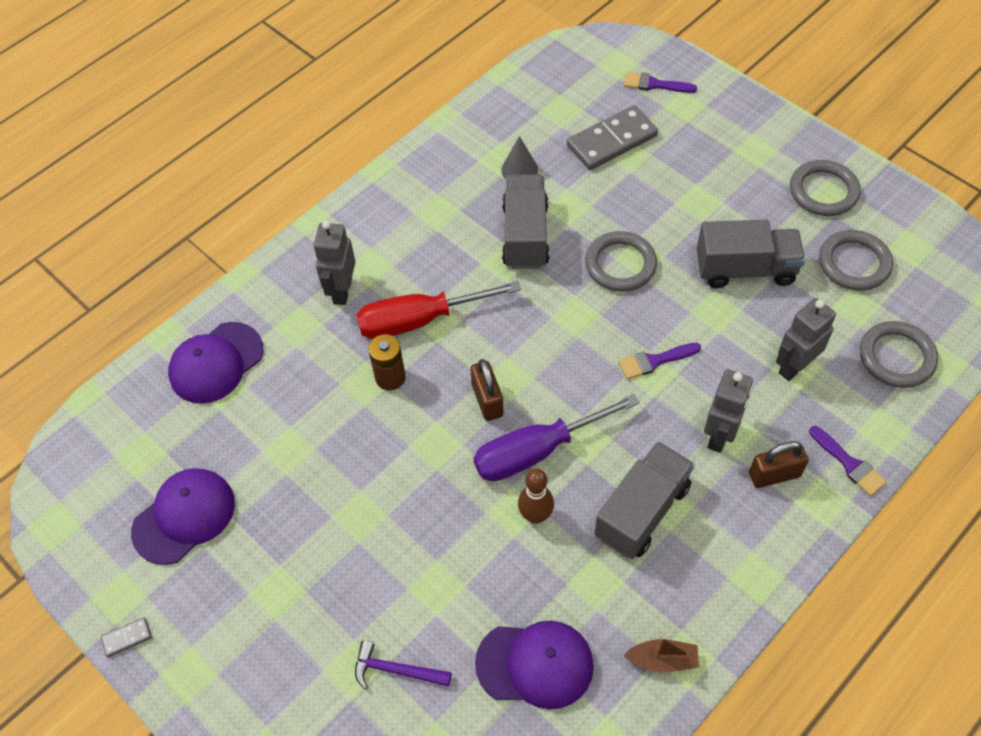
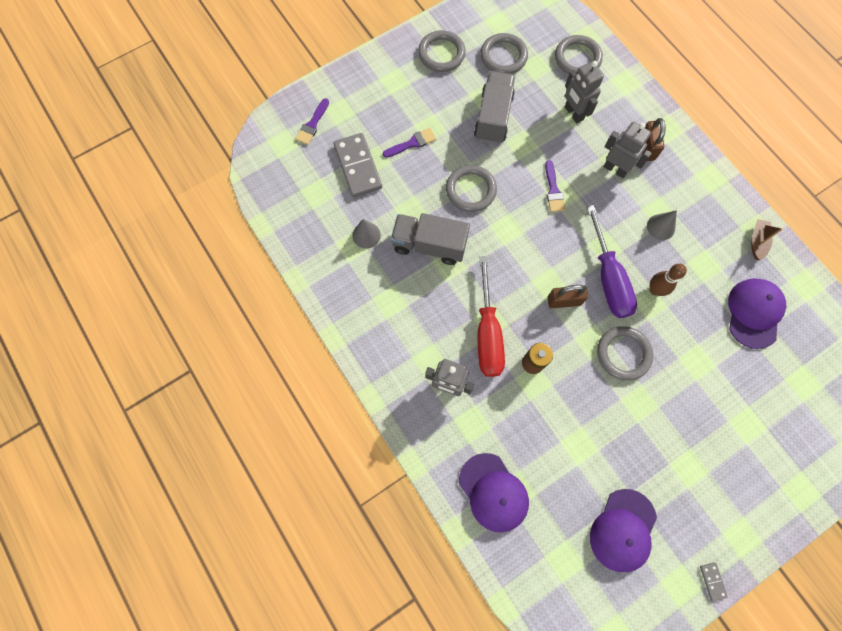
camera: 80 degrees left, 15 degrees up
purple cap [131,468,235,565] -> purple cap turned 120 degrees counterclockwise [590,489,657,572]
purple hammer [355,640,452,689] -> none
grey truck [595,442,695,559] -> grey cone [647,210,677,240]
purple brush [809,426,887,496] -> purple brush moved to [383,128,436,158]
none -> grey ring [597,326,653,381]

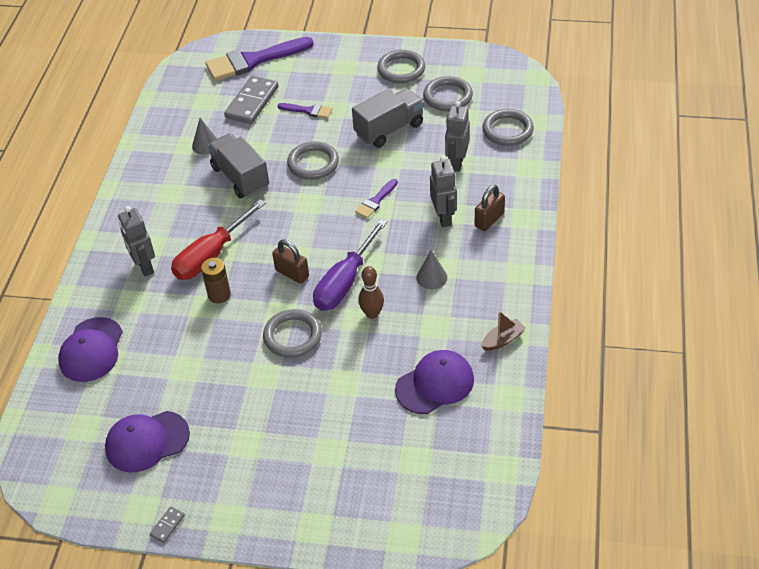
camera: 45 degrees right, 25 degrees down
purple brush [295,98,329,145] -> purple brush [205,37,314,81], size x2.08

